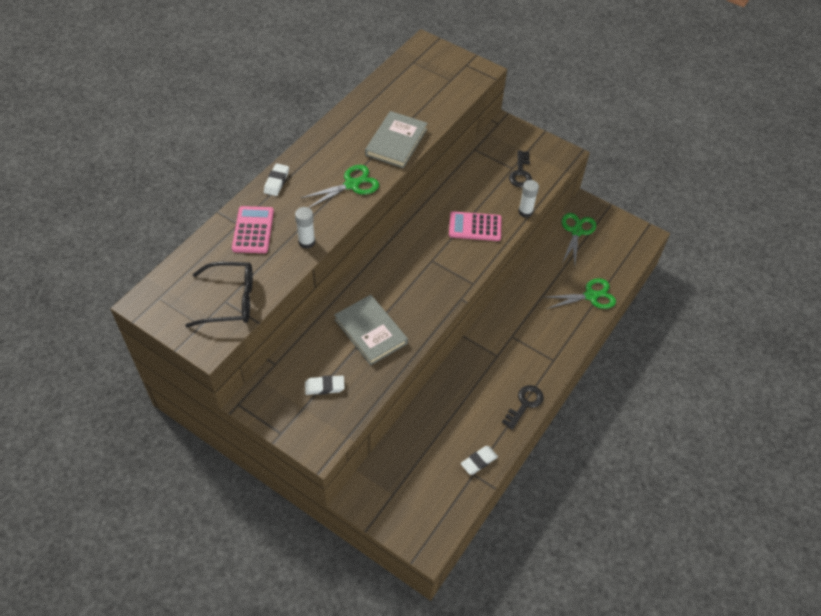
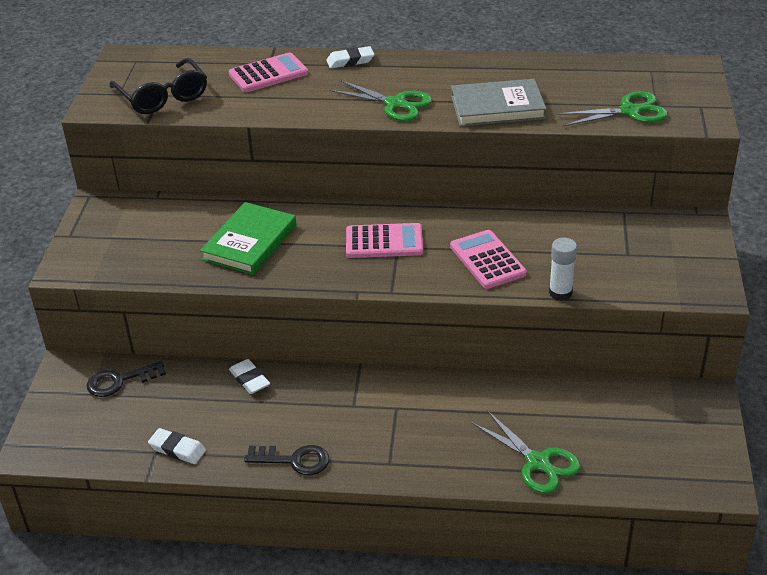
camera: 65 degrees right, 15 degrees down
white glue stick [295,207,315,249] -> none
white eraser [305,375,345,395] -> white eraser moved to [229,359,270,394]
grey book [334,295,408,365] -> green book [200,202,296,275]
black key [509,150,532,188] -> black key moved to [87,361,166,397]
green scissors [562,213,596,265] -> green scissors moved to [556,91,668,127]
none -> pink calculator [346,223,423,258]

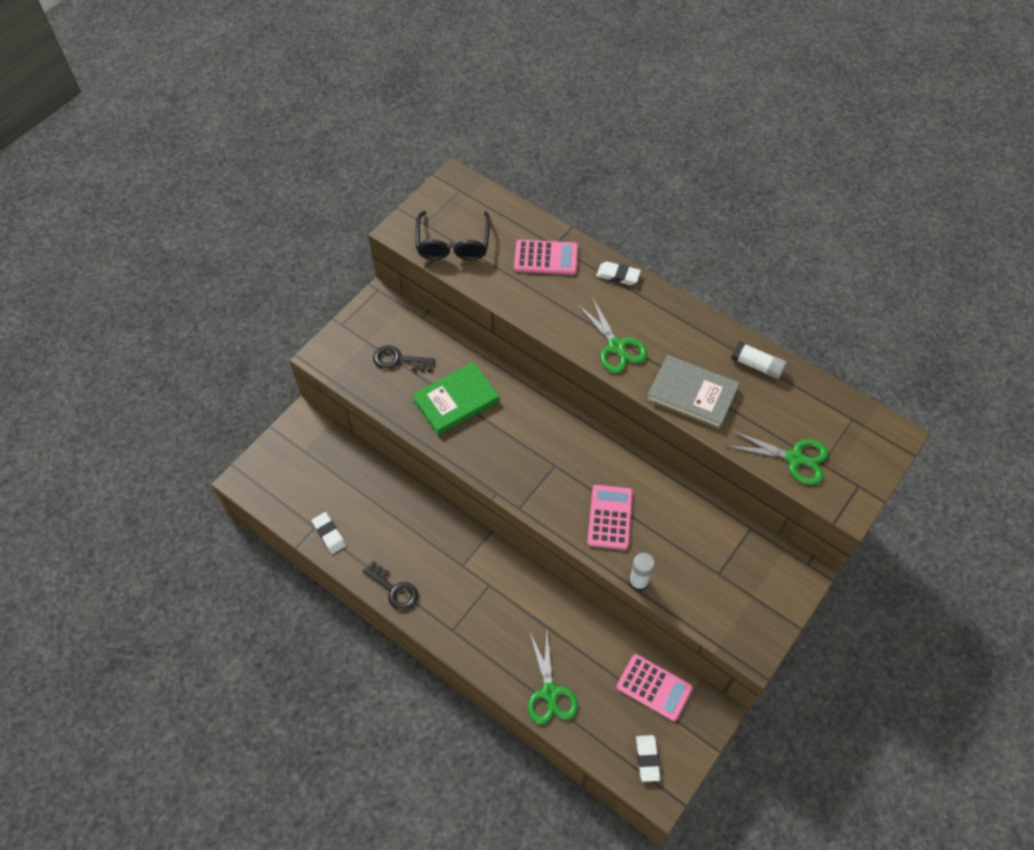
camera: 30 degrees right, 20 degrees up
black key [87,361,166,397] -> black key moved to [373,345,435,372]
white eraser [229,359,270,394] -> white eraser moved to [636,735,660,782]
pink calculator [346,223,423,258] -> pink calculator moved to [616,654,693,722]
none -> white glue stick [731,341,787,379]

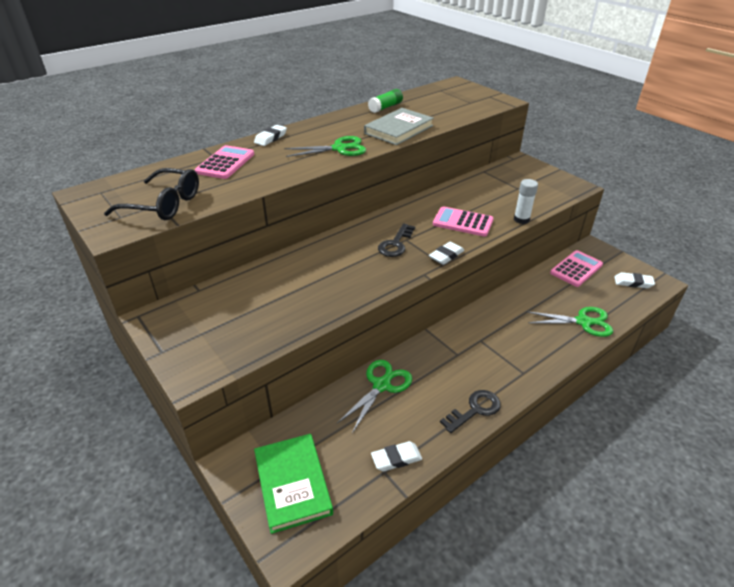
camera: 75 degrees left, 20 degrees down
black key [373,345,435,372] -> black key moved to [378,224,415,257]
green book [412,362,499,435] -> green book moved to [254,434,333,534]
green scissors [726,430,829,485] -> green scissors moved to [337,360,412,433]
white glue stick [731,341,787,379] -> green glue stick [368,89,403,113]
none -> white eraser [429,241,464,265]

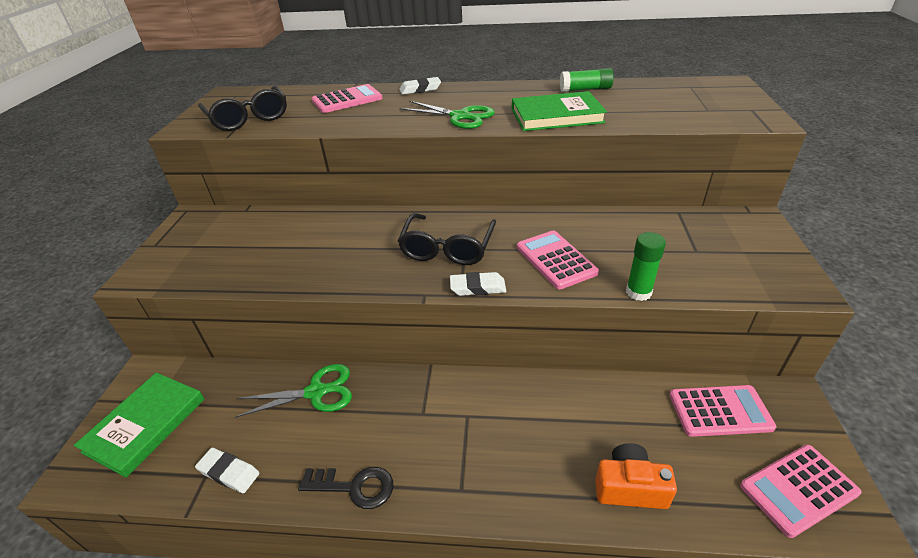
camera: 45 degrees right, 0 degrees up
grey book [364,108,434,145] -> green book [512,91,607,131]
black key [378,224,415,257] -> black glasses [398,213,496,265]
white glue stick [514,179,538,224] -> green glue stick [626,232,666,301]
green scissors [526,307,613,337] -> orange camera [595,443,677,509]
white eraser [614,272,655,288] -> pink calculator [740,445,861,538]

